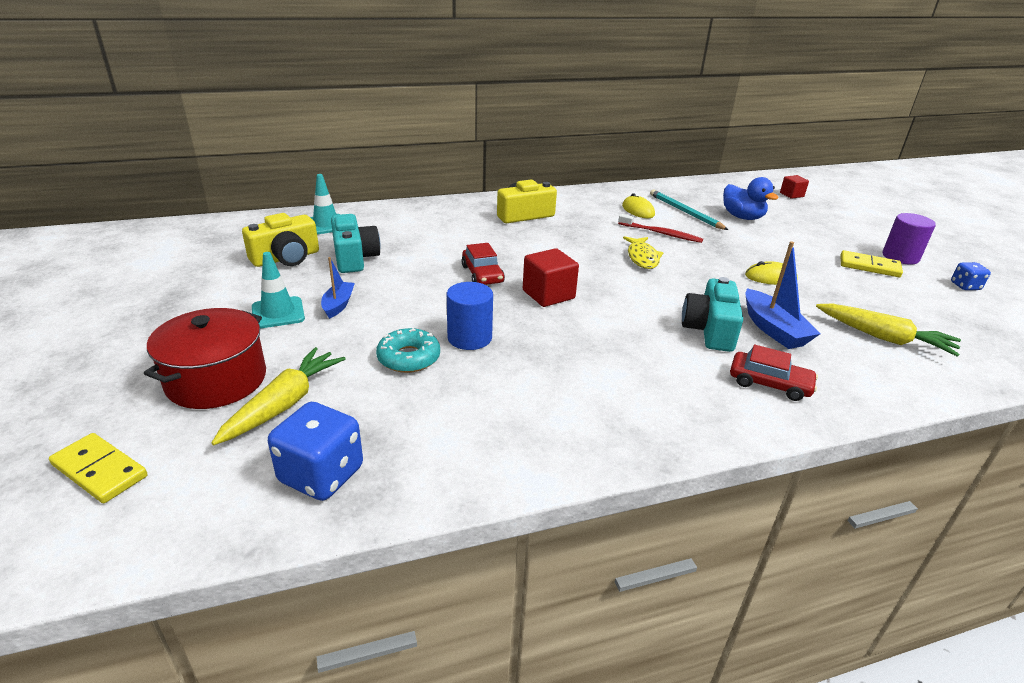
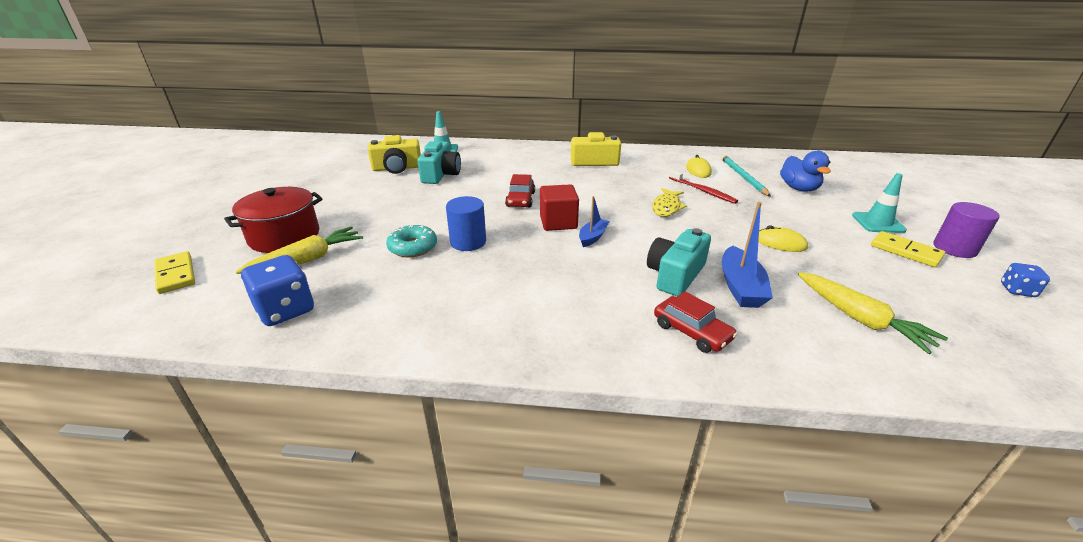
camera: 25 degrees right, 0 degrees up
turquoise traffic cone [252,252,305,329] -> turquoise traffic cone moved to [852,173,907,233]
blue boat [321,257,355,319] -> blue boat moved to [579,196,610,247]
red cube [780,175,809,199] -> none

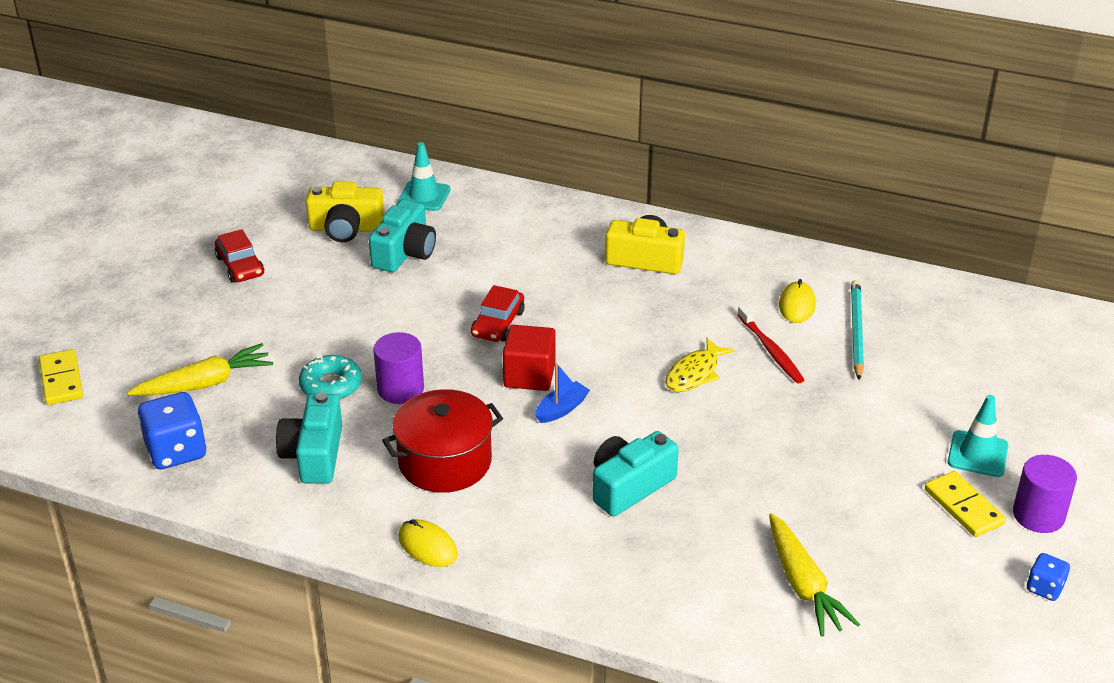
camera: 15 degrees right, 5 degrees up
red pot [224,187,323,253] -> red pot moved to [382,389,503,493]
blue cylinder [446,196,486,251] -> purple cylinder [374,332,424,404]
red car [654,292,737,353] -> red car moved to [215,229,264,283]
blue boat [722,202,773,308] -> none
yellow mouse [758,226,808,252] -> yellow mouse moved to [398,519,458,567]
blue duck [780,151,831,192] -> none
none -> turquoise camera [276,392,342,484]

